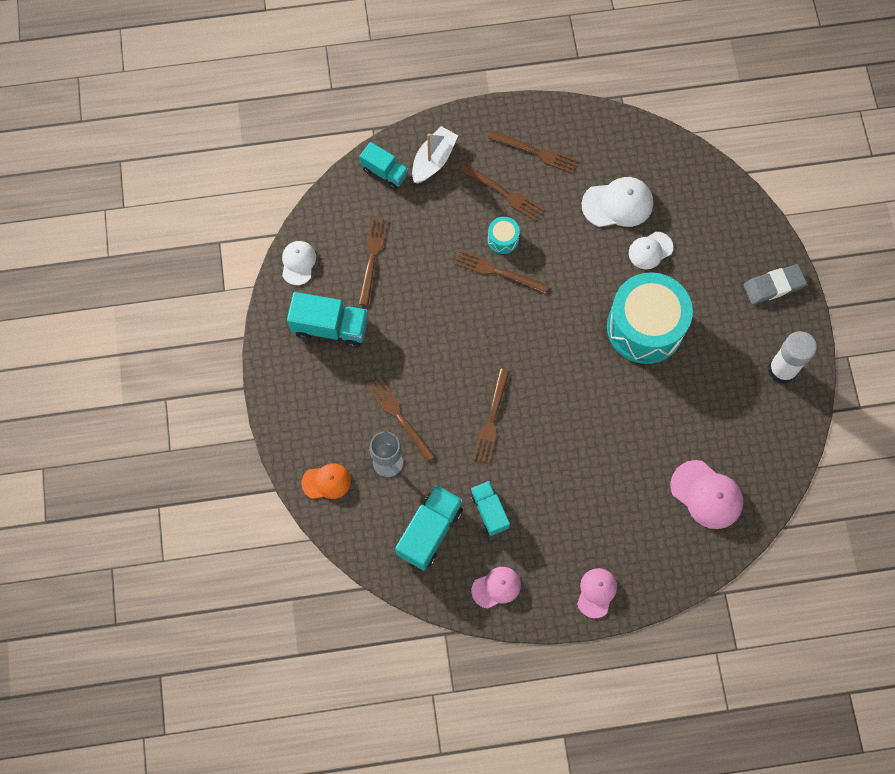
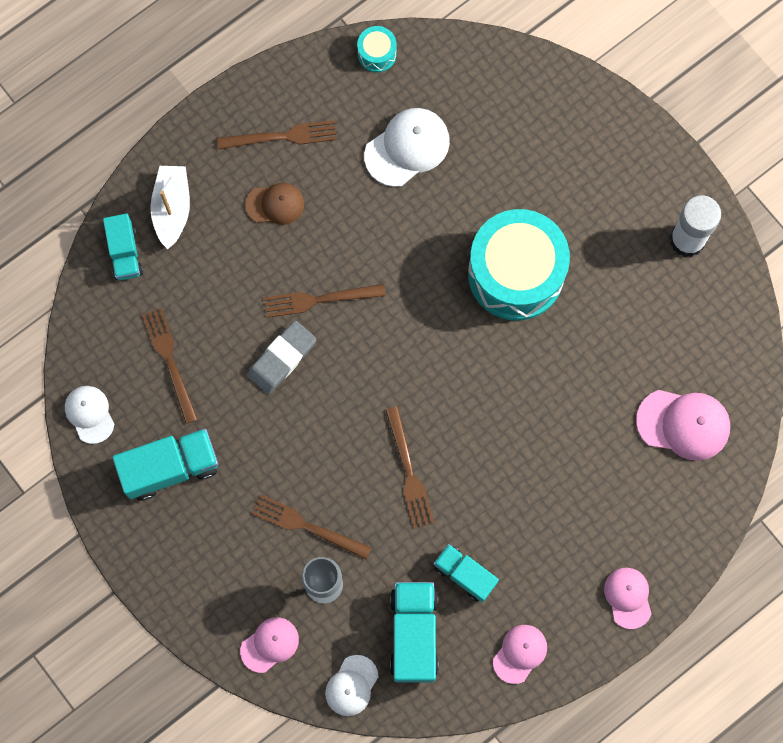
camera: 30 degrees left, 5 degrees up
orange cap [301,464,351,499] -> pink cap [240,617,299,673]
turquoise truck [360,142,409,189] -> turquoise truck turned 75 degrees clockwise [103,214,143,280]
brown fork [460,163,545,222] -> brown cap [245,183,304,225]
turquoise drum [488,217,520,254] -> turquoise drum moved to [357,26,397,72]
white cap [629,232,673,269] -> white cap moved to [325,655,378,716]
grey eraser [744,264,807,304] -> grey eraser moved to [247,320,317,394]

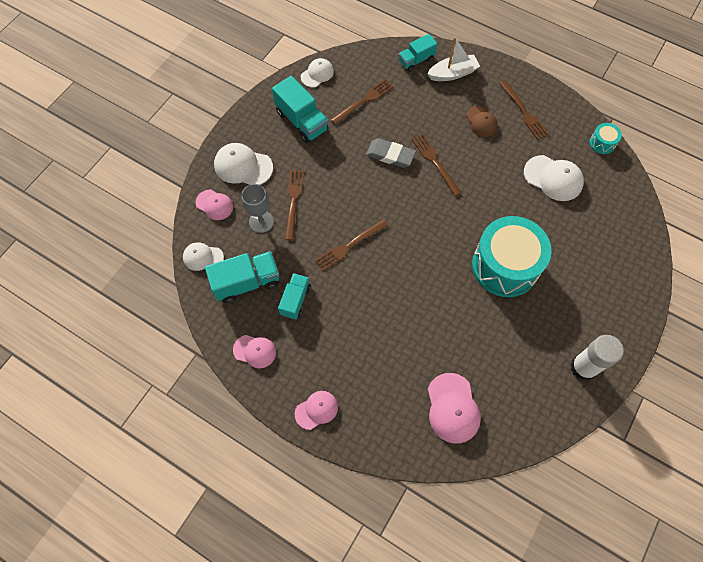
camera: 70 degrees right, 10 degrees down
none -> white cap [214,143,273,185]

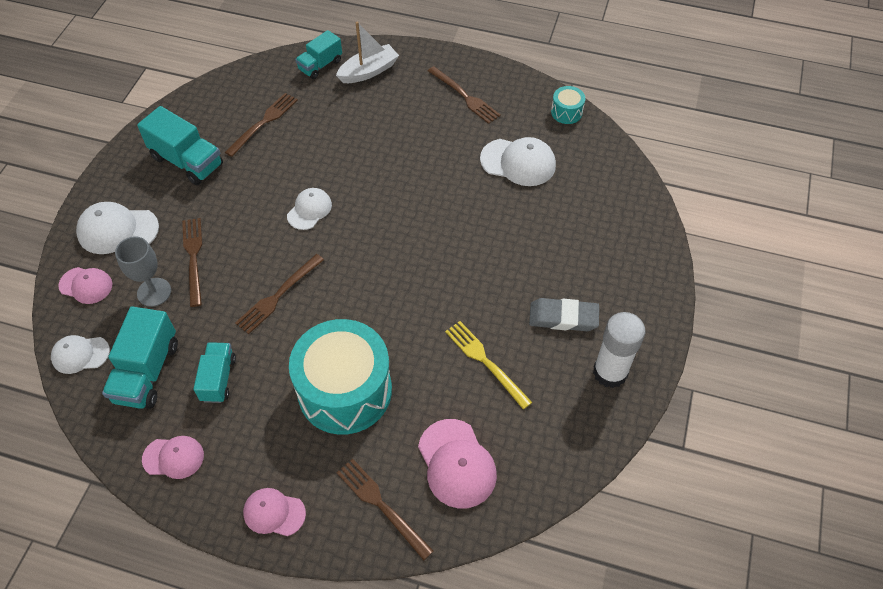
camera: 15 degrees left, 10 degrees down
turquoise truck [205,251,279,303] -> turquoise truck turned 135 degrees clockwise [102,306,178,409]
pink cap [295,391,338,430] -> pink cap turned 120 degrees counterclockwise [243,488,306,536]
white cap [301,58,334,87] -> white cap moved to [287,188,332,230]
grey eraser [366,138,416,168] -> grey eraser moved to [529,298,599,331]
brown fork [412,134,461,196] -> brown fork moved to [336,459,434,560]
brown cap [466,106,498,137] -> none
turquoise drum [472,216,552,297] -> turquoise drum moved to [289,319,392,435]
none -> yellow fork [445,321,532,409]

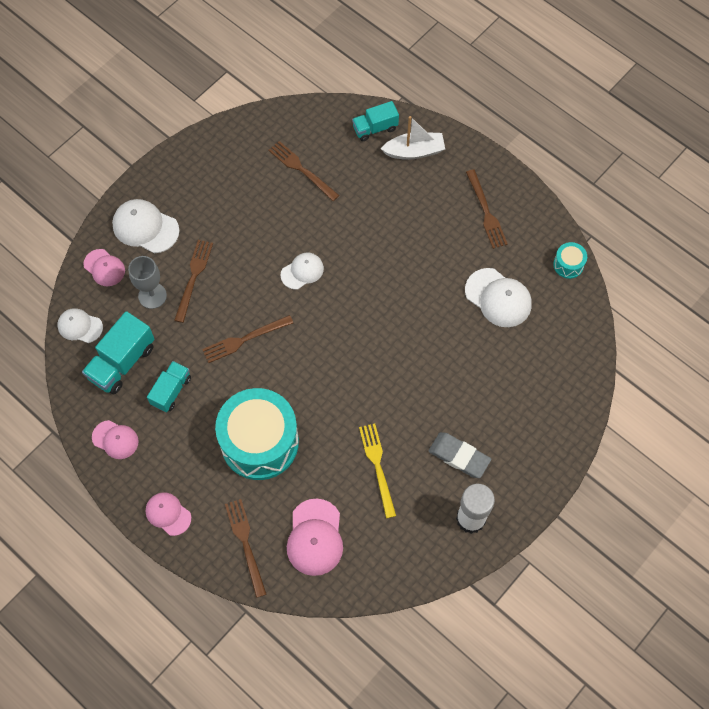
camera: 25 degrees right, 10 degrees up
turquoise truck [137,106,223,185] -> none
brown fork [225,93,298,157] -> brown fork turned 105 degrees counterclockwise [268,141,339,201]

